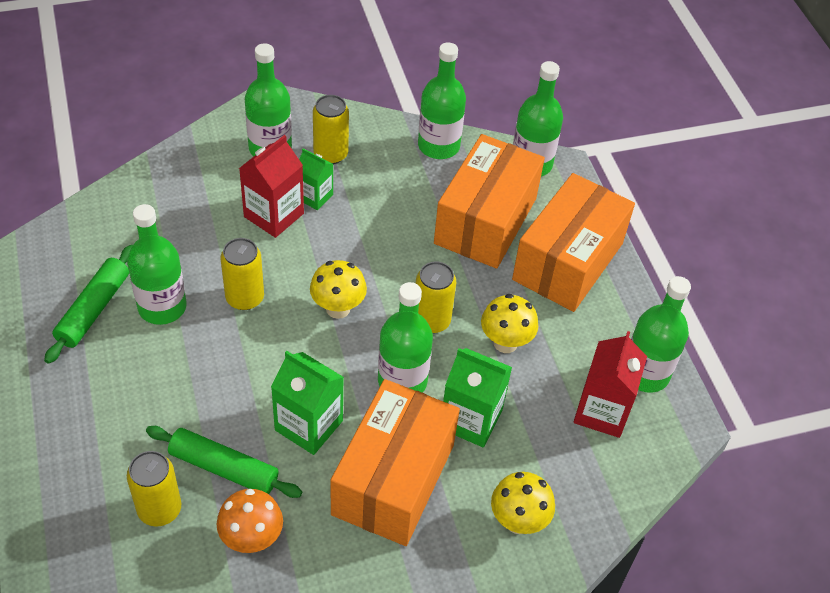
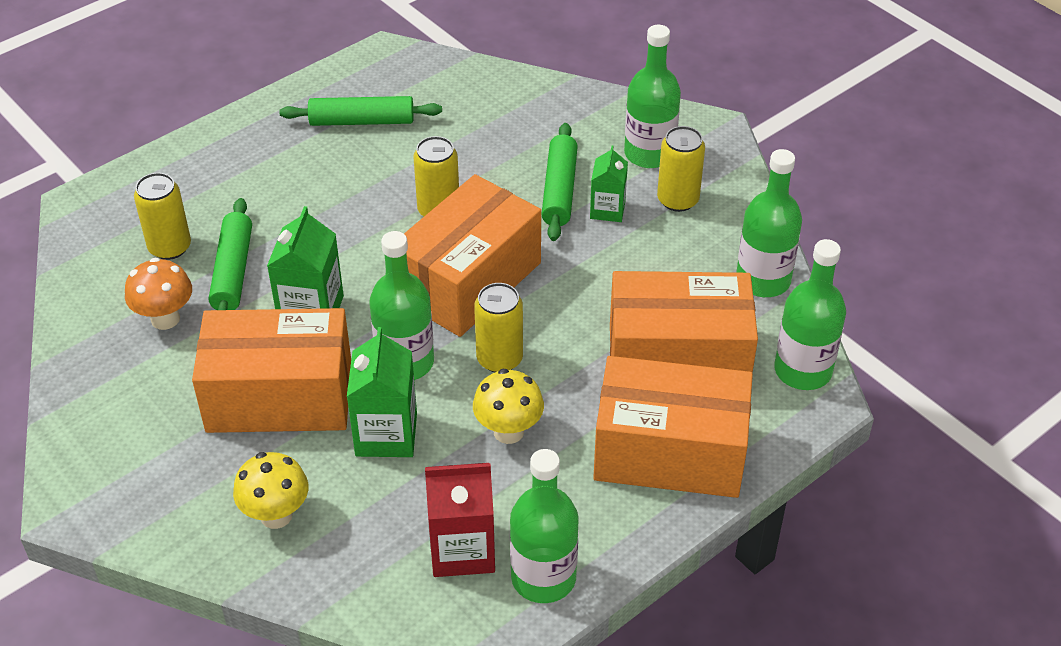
camera: 70 degrees right, 5 degrees down
green bottle [127,204,187,325] -> none
red carton [239,135,304,238] -> green rolling pin [541,123,578,241]
yellow mushroom [310,260,367,319] -> orange box [404,174,541,337]

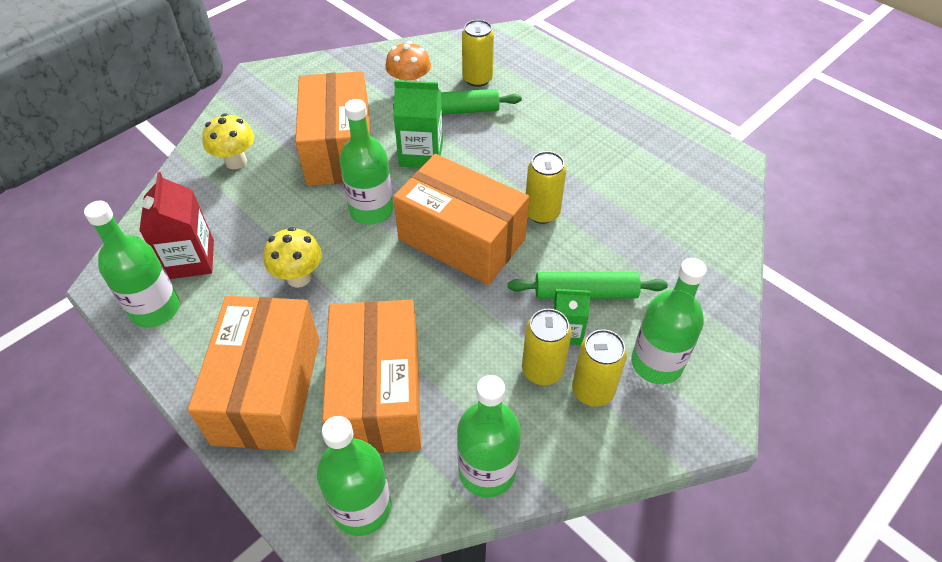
camera: 85 degrees right, 5 degrees up
green rolling pin [279,96,442,126] -> none
green carton [347,327,417,457] -> none
yellow can [474,283,523,372] -> yellow can moved to [522,309,572,385]

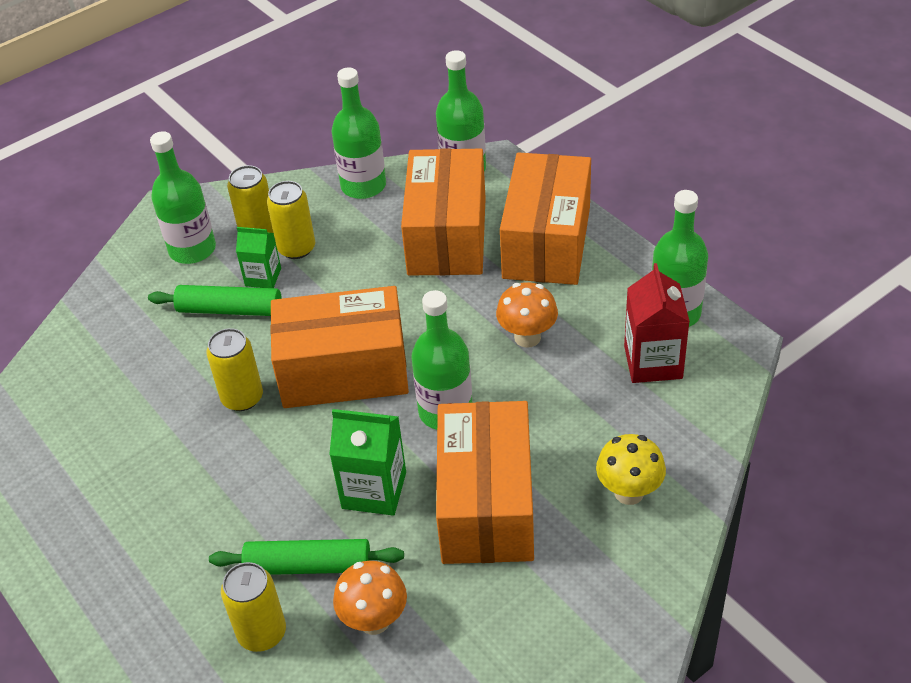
camera: 170 degrees left, 5 degrees down
yellow mushroom [263,227,322,288] -> orange mushroom [496,282,558,348]
orange box [393,154,529,285] -> orange box turned 45 degrees counterclockwise [270,286,409,408]

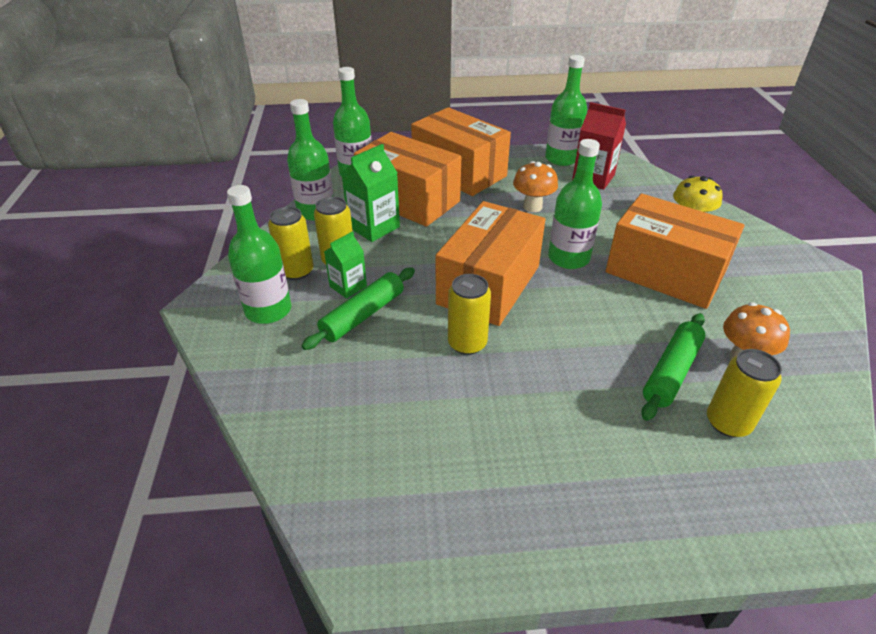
camera: 60 degrees left, 5 degrees down
green carton [329,409,406,516] -> green carton moved to [342,144,400,242]

